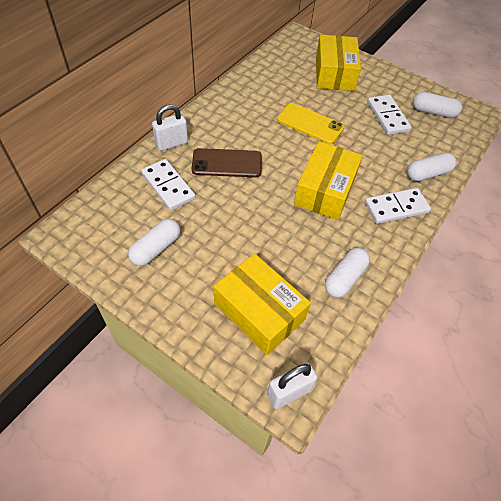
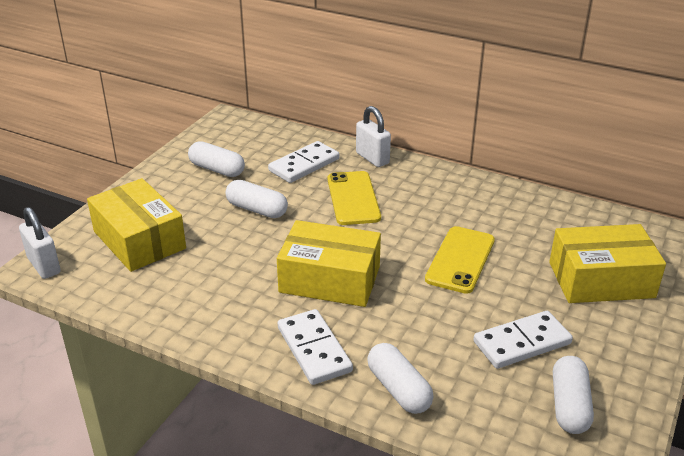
camera: 85 degrees right, 20 degrees down
brown phone [192,148,261,177] -> yellow phone [327,171,381,225]
yellow box [213,253,311,355] -> yellow box turned 75 degrees counterclockwise [87,178,186,272]
white capsule [325,248,370,298] -> white capsule moved to [225,180,288,218]

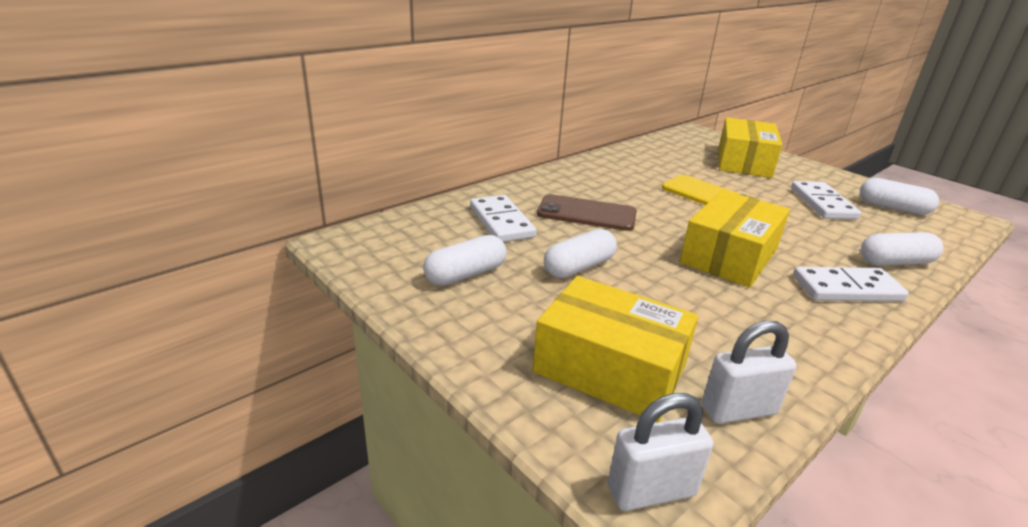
camera: 70 degrees left, 5 degrees down
yellow box [87,178,186,272] -> yellow box turned 45 degrees clockwise [533,276,698,422]
yellow phone [327,171,381,225] -> brown phone [537,194,637,231]
white padlock [356,106,391,167] -> white padlock moved to [702,321,796,424]

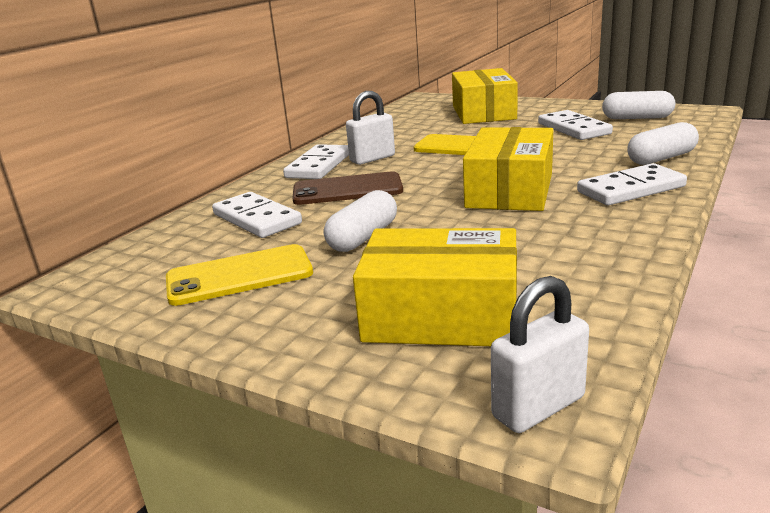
camera: 15 degrees left, 5 degrees down
white capsule [423,235,506,286] -> yellow phone [166,244,313,306]
white padlock [702,321,796,424] -> white padlock moved to [346,91,395,165]
none -> white domino [283,144,349,179]

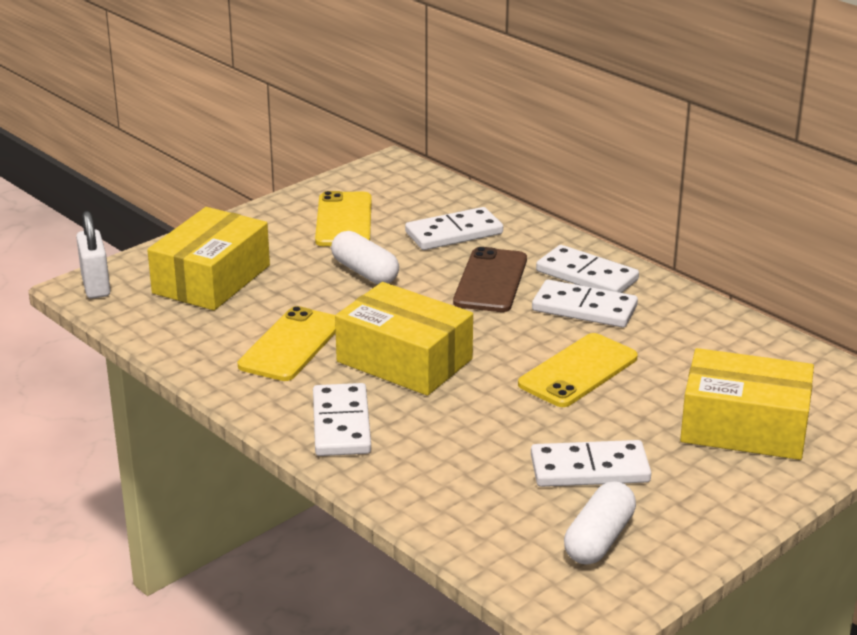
camera: 105 degrees right, 5 degrees up
white padlock [346,91,395,165] -> white domino [532,280,638,328]
white capsule [627,122,699,165] -> none
none -> yellow phone [237,306,336,381]

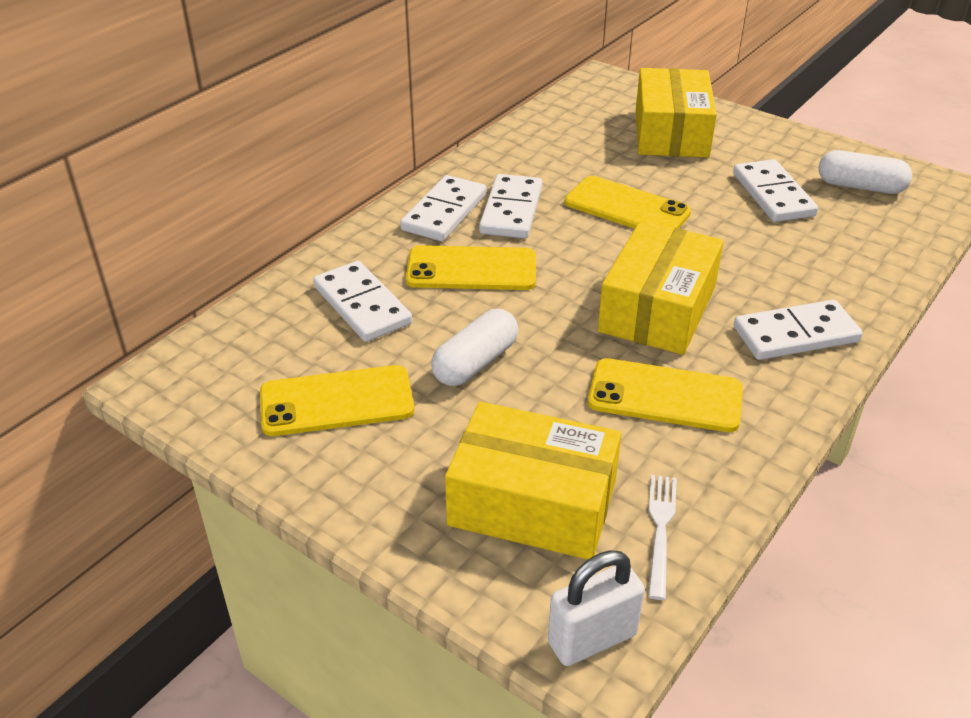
camera: 100 degrees left, 10 degrees up
brown phone [453,247,527,312] -> yellow phone [406,245,536,290]
none -> white fork [648,475,677,600]

